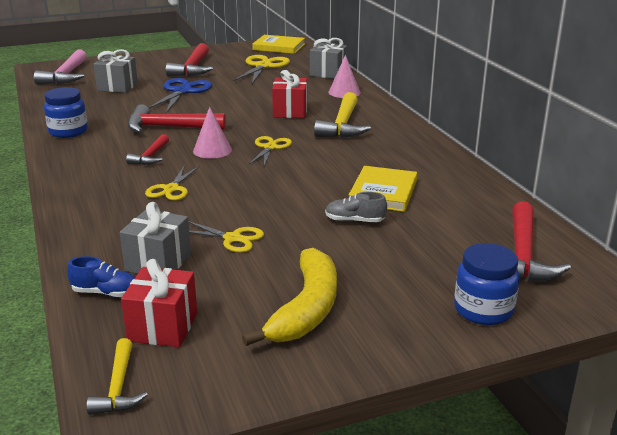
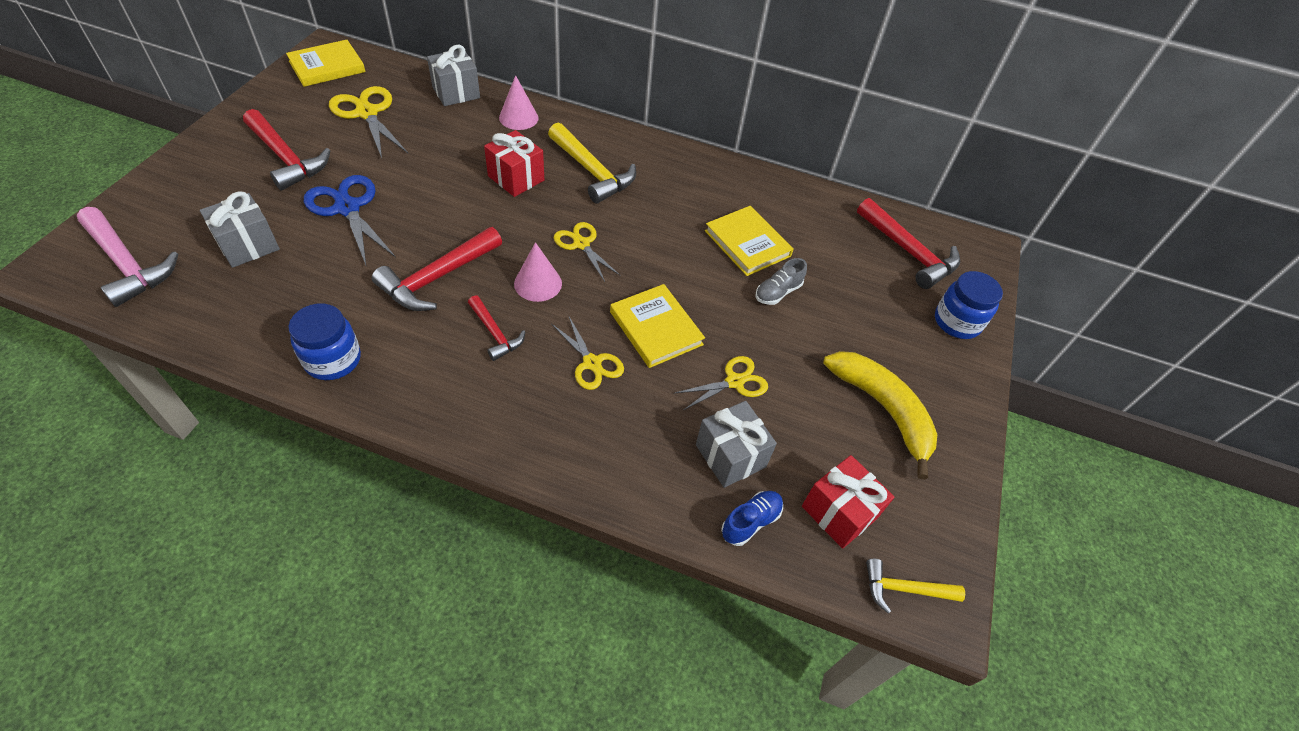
camera: 55 degrees left, 25 degrees up
yellow hammer [86,338,148,415] -> yellow hammer turned 150 degrees clockwise [866,559,965,614]
none -> yellow book [610,284,705,368]

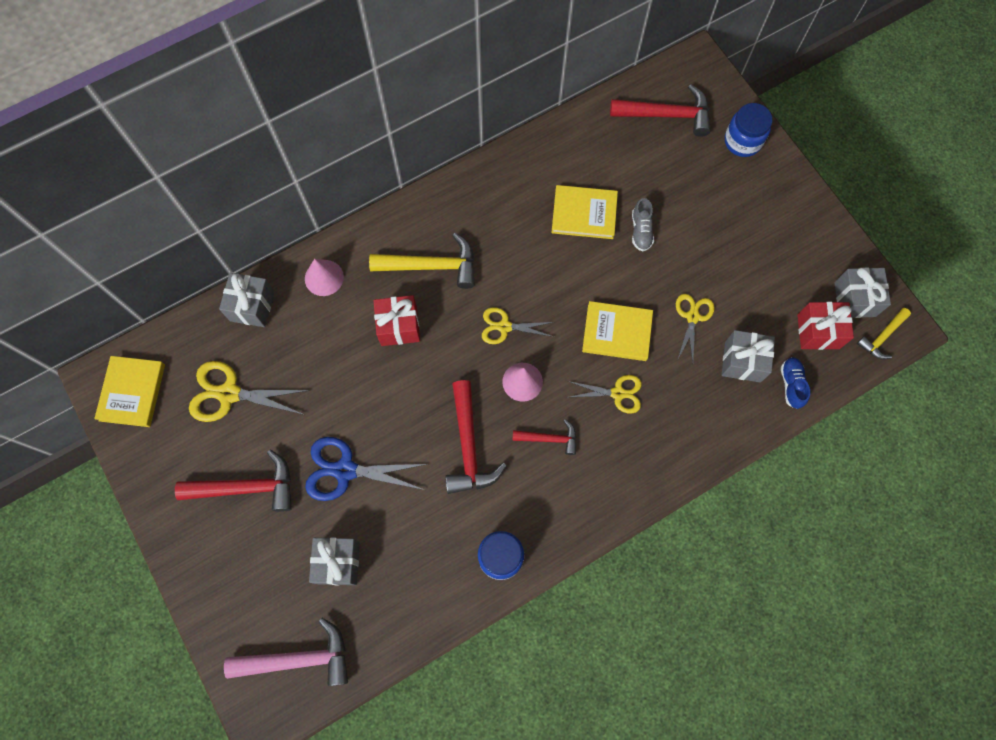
camera: 45 degrees left, 20 degrees up
yellow banana [824,351,937,480] -> none
none -> grey gift [834,267,891,318]

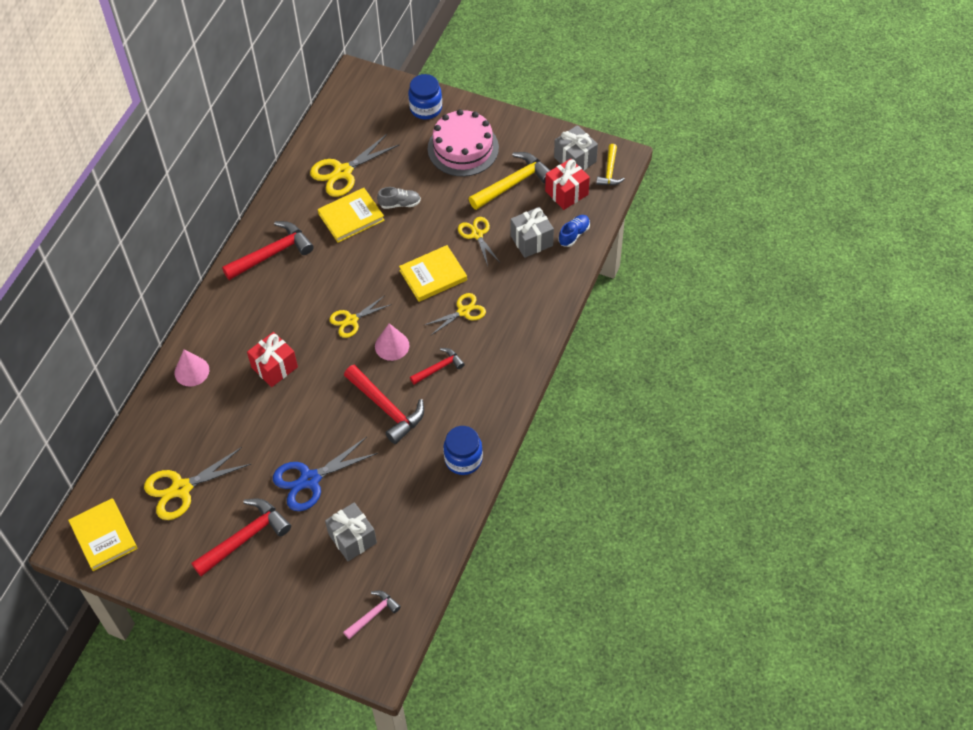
camera: 35 degrees left, 15 degrees down
grey gift [219,273,275,327] -> none
pink hammer [224,618,348,686] -> pink hammer [343,591,401,640], size x0.58
yellow hammer [369,233,475,289] -> yellow hammer moved to [469,152,551,210]
red hammer [610,84,711,137] -> red hammer moved to [222,221,314,280]
grey shoe [632,198,654,252] -> grey shoe turned 60 degrees counterclockwise [377,187,421,209]
blue shoe [781,357,810,409] -> blue shoe turned 75 degrees clockwise [559,215,590,247]
none -> yellow scissors [310,134,399,197]
none -> pink cake [428,109,499,177]

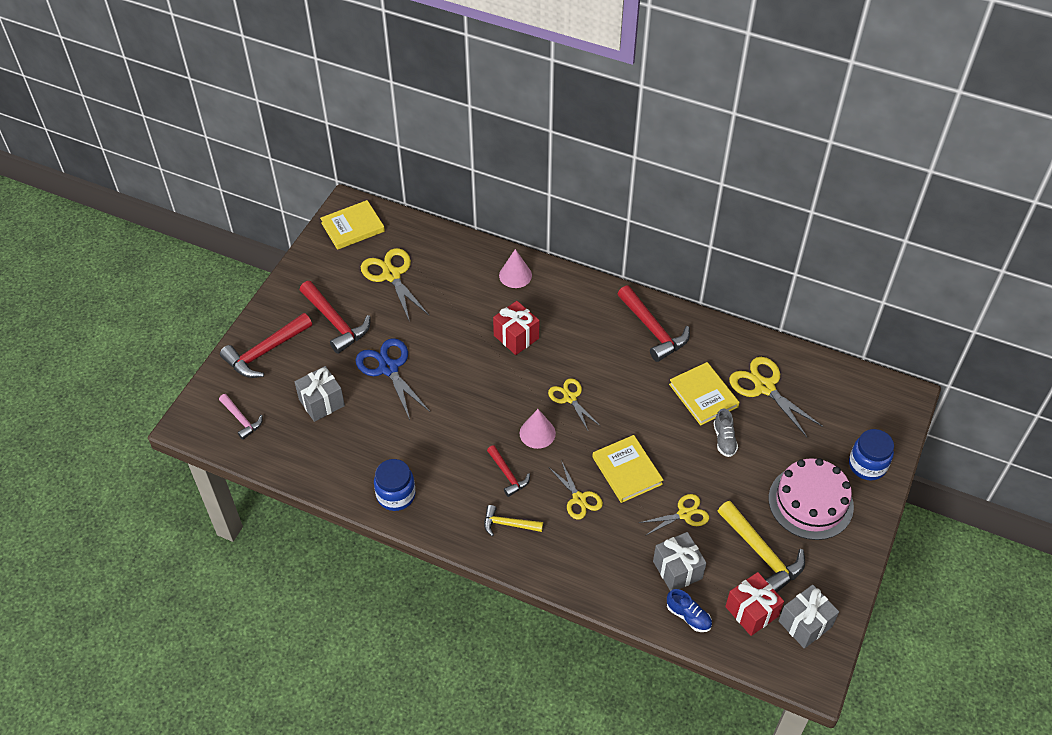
camera: 90 degrees right, 5 degrees down
red hammer [344,365,424,444] -> red hammer moved to [220,313,312,378]
yellow hammer [596,144,625,186] -> yellow hammer moved to [484,505,543,536]

